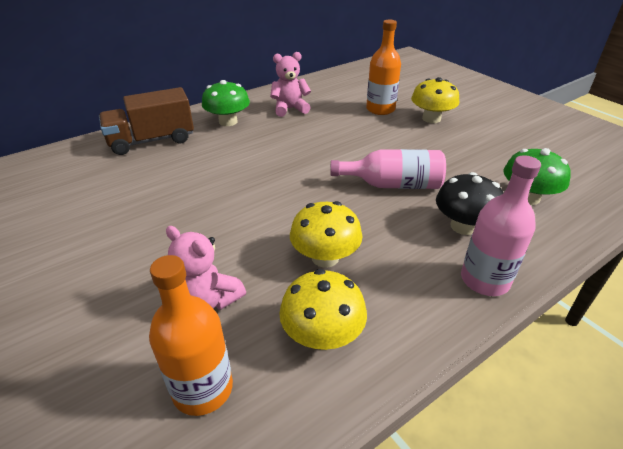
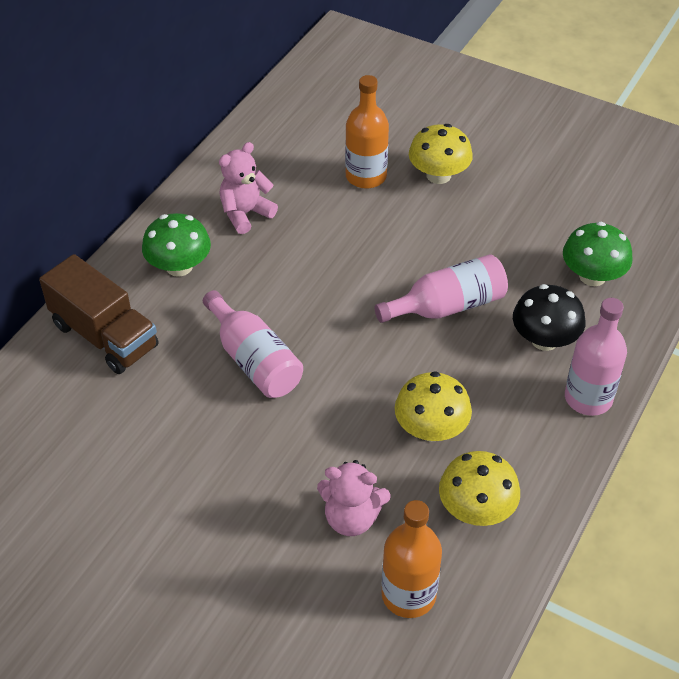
camera: 25 degrees left, 10 degrees up
brown truck [99,87,194,155] -> brown truck turned 90 degrees counterclockwise [39,254,158,374]
none -> pink bottle [203,290,303,398]

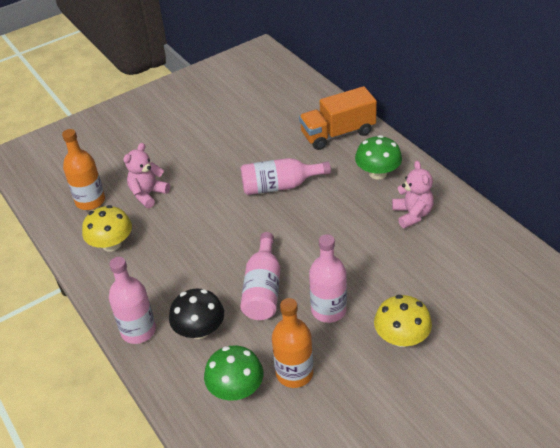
camera: 120 degrees right, 5 degrees down
brown truck [39,254,158,374] -> orange truck [299,86,377,150]
orange bottle [345,75,389,189] -> orange bottle moved to [272,298,314,388]
yellow mushroom [395,371,472,442] -> none
none -> pink bottle [309,234,347,323]

